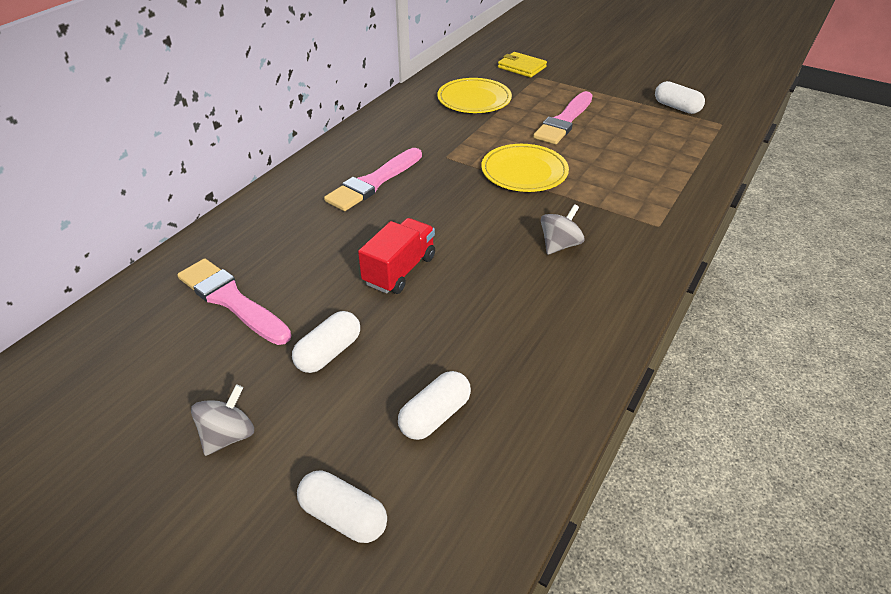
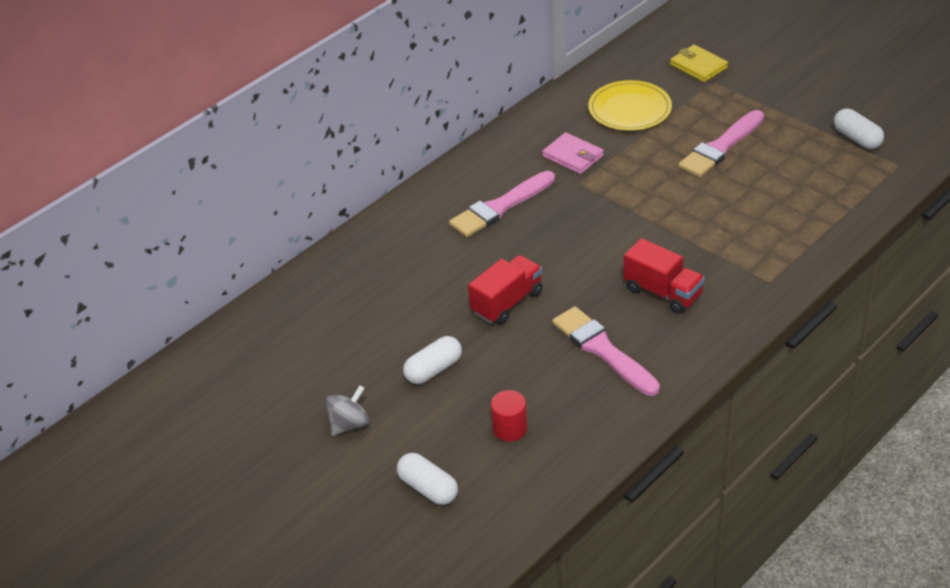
camera: 15 degrees right, 0 degrees up
pink brush [177,258,291,345] -> pink brush moved to [552,306,660,396]
white capsule [398,371,471,440] -> red cylinder [491,390,527,442]
yellow plate [481,144,569,192] -> none
grey spinning top [541,204,585,255] -> red truck [623,238,705,314]
none -> pink wallet [542,132,604,174]

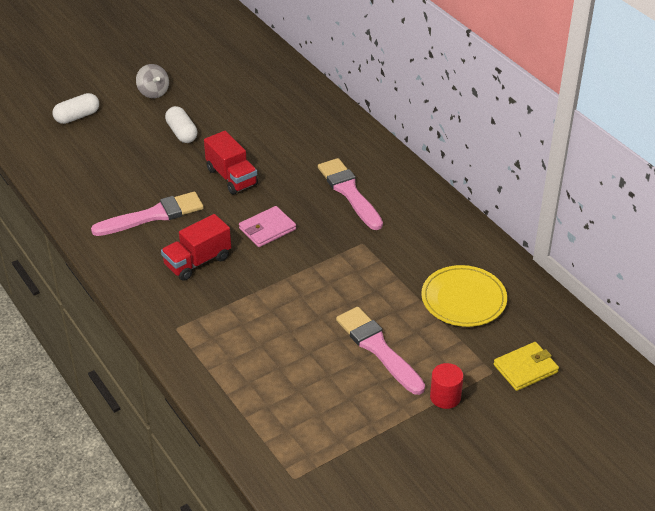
camera: 100 degrees right, 0 degrees up
red cylinder [491,390,527,442] -> red cylinder moved to [430,363,464,409]
pink wallet [542,132,604,174] -> pink wallet moved to [239,206,296,247]
white capsule [834,109,884,149] -> none

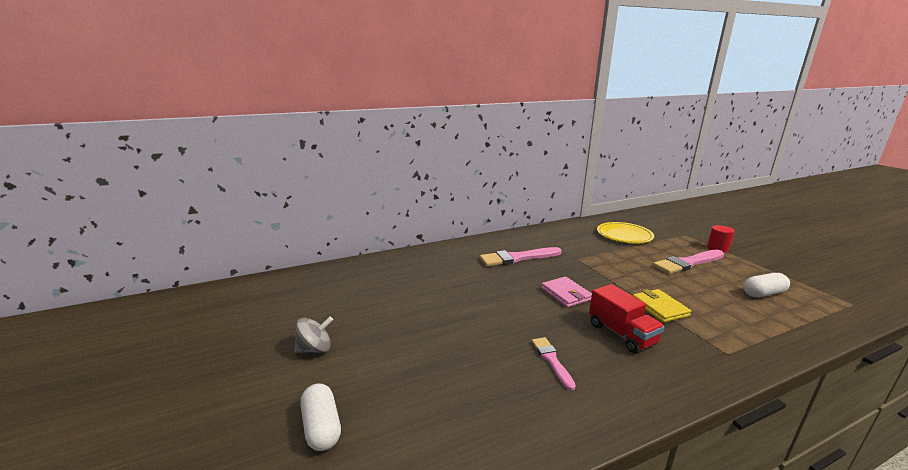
camera: 80 degrees left, 20 degrees down
pink brush [91,192,204,236] -> pink brush [532,337,576,390], size x0.57
white capsule [165,106,198,143] -> white capsule moved to [743,273,790,298]
red truck [204,131,258,195] -> none
yellow wallet [494,342,559,391] -> yellow wallet moved to [633,289,692,323]

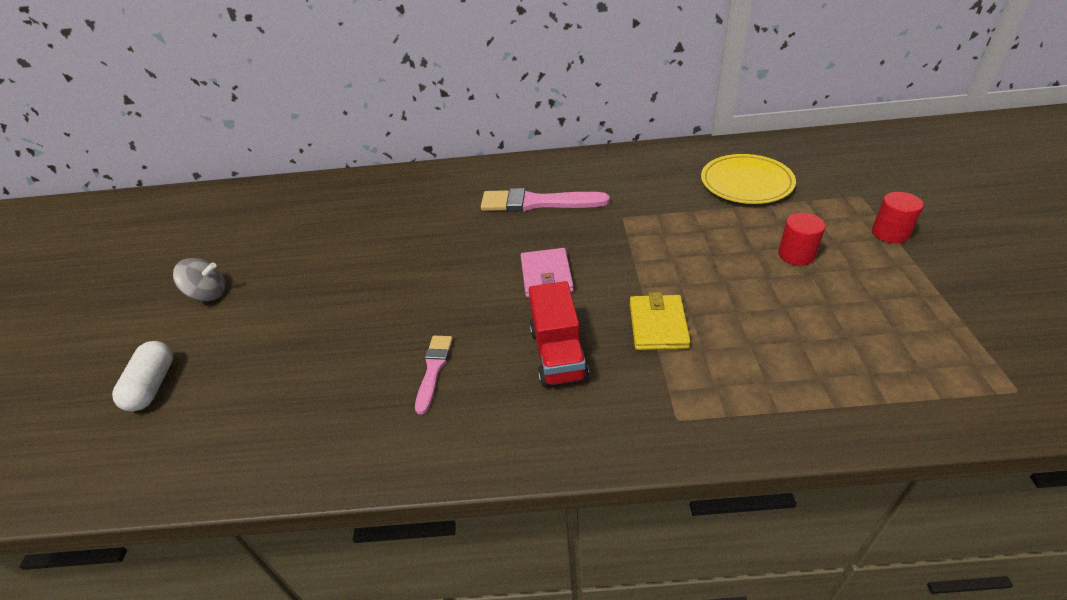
camera: 25 degrees right, 20 degrees up
pink brush [653,250,724,274] -> red cylinder [778,213,825,265]
white capsule [743,273,790,298] -> none

